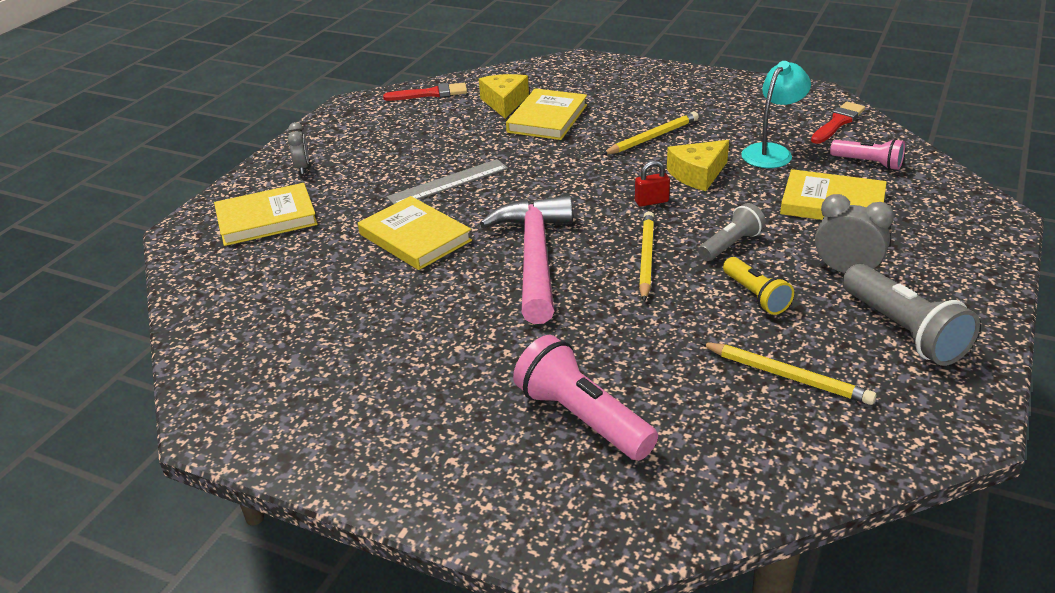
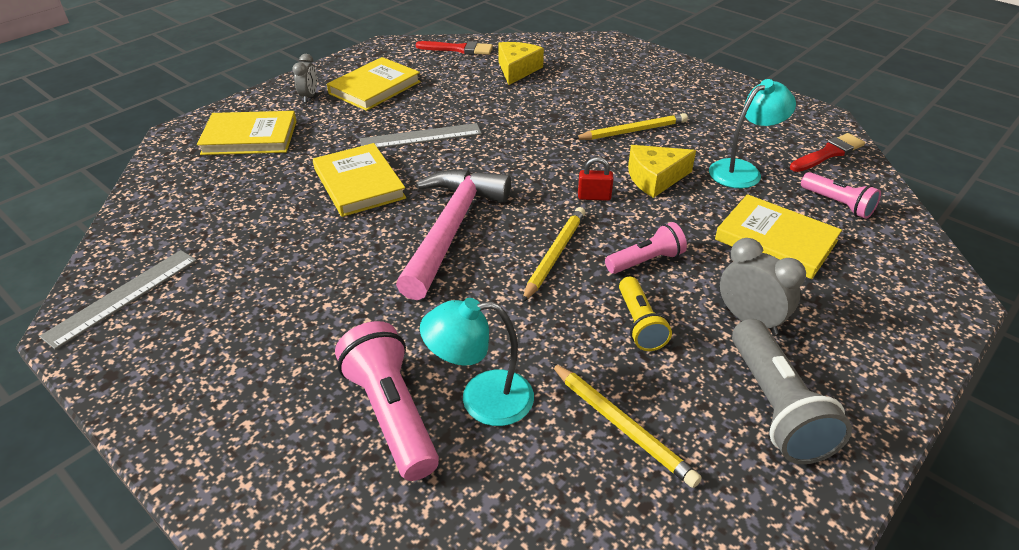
camera: 15 degrees right, 5 degrees up
yellow book [506,88,587,140] -> yellow book moved to [327,57,421,111]
grey flashlight [698,203,766,261] -> pink flashlight [605,222,687,274]
none -> grey ruler [39,250,197,350]
none -> turquoise lamp [420,298,534,426]

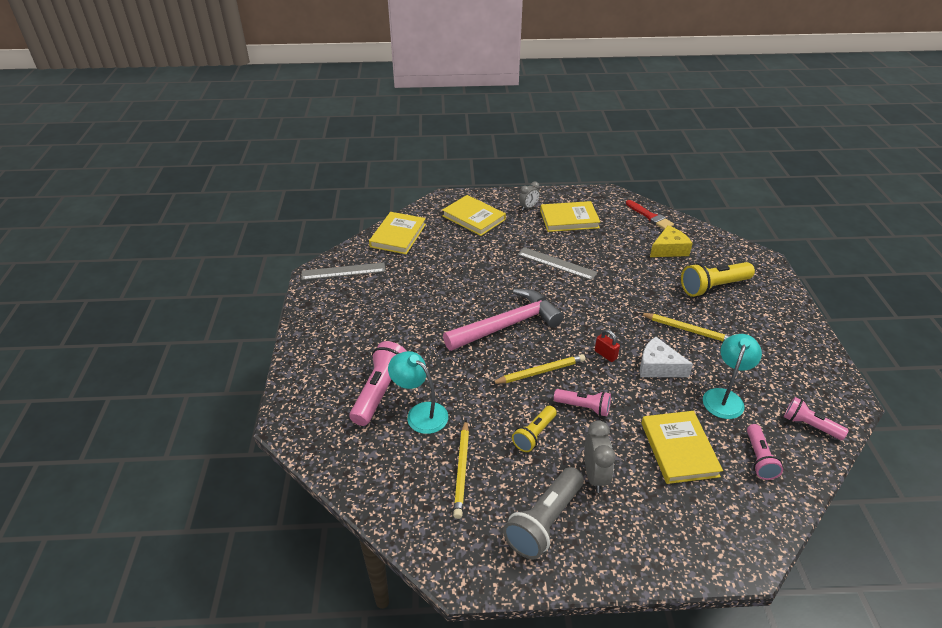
camera: 45 degrees right, 0 degrees up
yellow book [313,143,406,217] -> yellow book moved to [369,212,426,254]
yellow cheese [628,145,696,198] -> white cheese [640,337,693,377]
turquoise lamp [709,79,796,188] -> turquoise lamp turned 75 degrees counterclockwise [703,334,762,419]
red brush [790,133,865,172] -> pink flashlight [784,397,849,440]
none -> yellow flashlight [681,262,755,297]

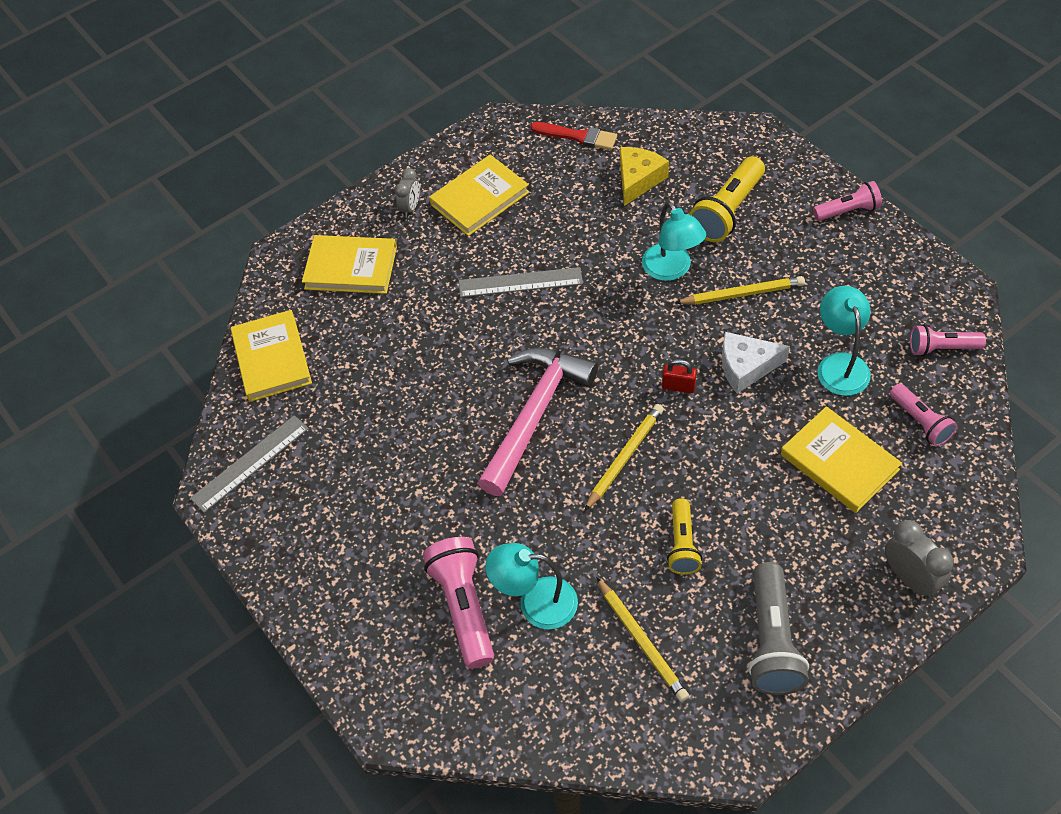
camera: 30 degrees left, 15 degrees up
pink flashlight [554,389,611,416] -> pink flashlight moved to [813,181,882,221]
grey clock [584,420,616,493] -> grey clock moved to [885,520,954,598]
none -> turquoise lamp [642,202,706,281]

